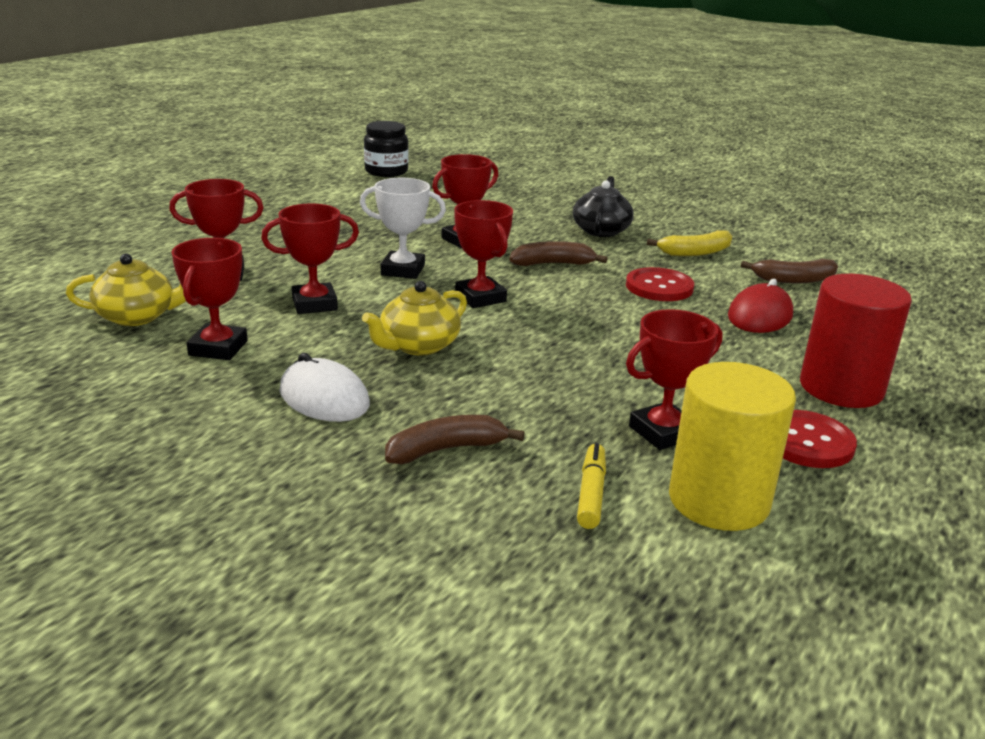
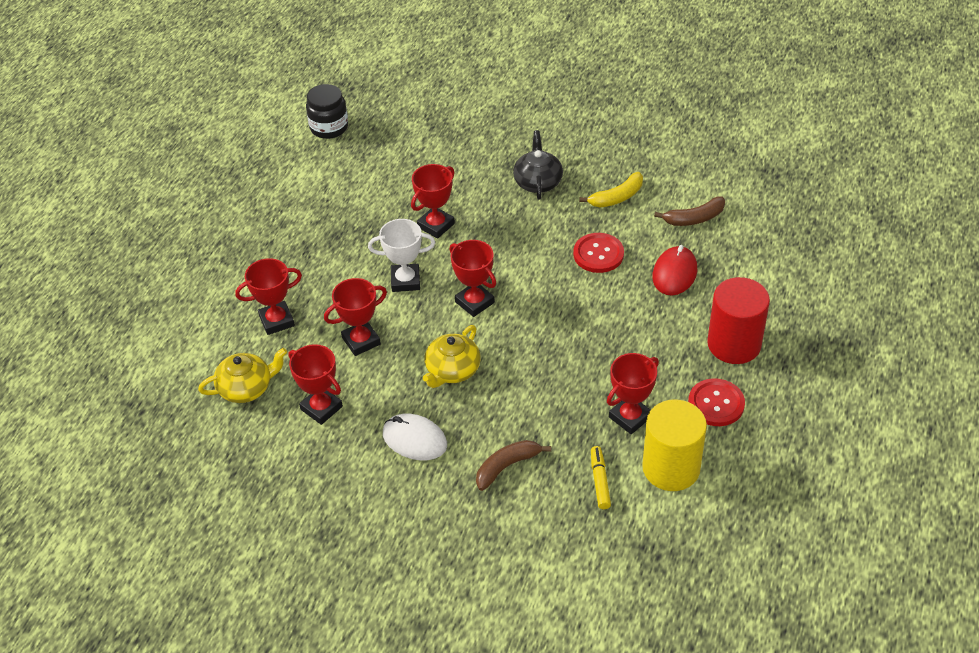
camera: 10 degrees left, 20 degrees up
red trophy [172,238,248,360] -> red trophy turned 45 degrees counterclockwise [289,344,343,425]
brown banana [510,241,608,266] -> none

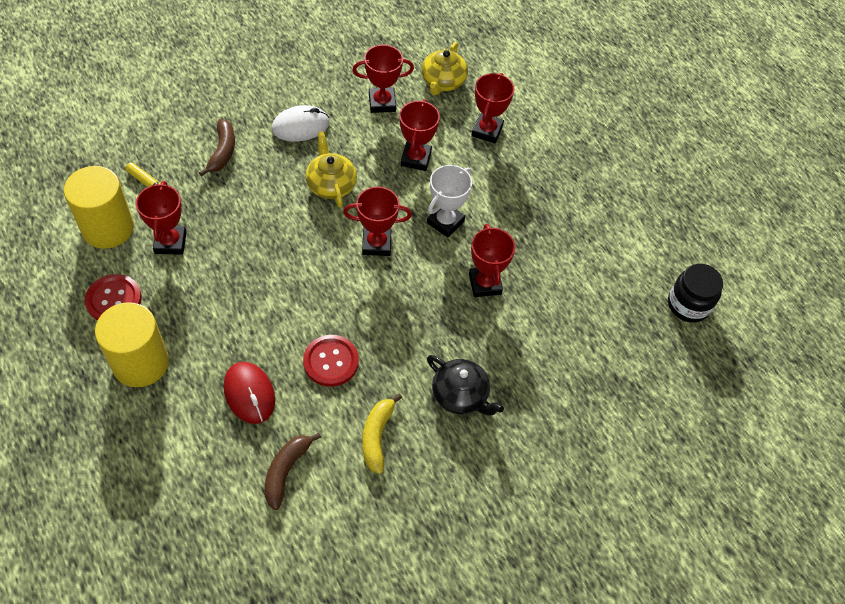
camera: 125 degrees right, 10 degrees up
red cylinder [707,277,770,364] -> yellow cylinder [95,302,169,387]

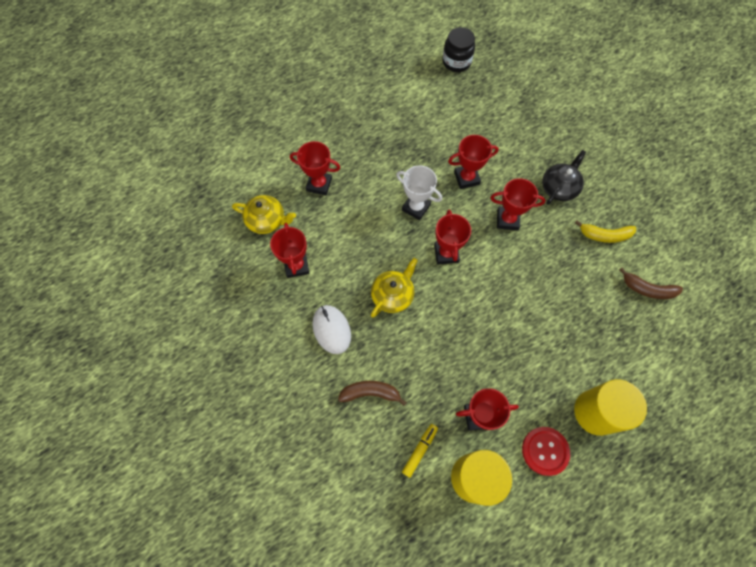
camera: 90 degrees left, 10 degrees up
red mouse [224,362,275,424] -> none
red button [303,335,359,387] -> none
yellow teapot [306,132,357,208] -> yellow teapot turned 150 degrees clockwise [371,258,418,318]
red trophy [399,99,440,171] -> red trophy moved to [491,178,546,230]

